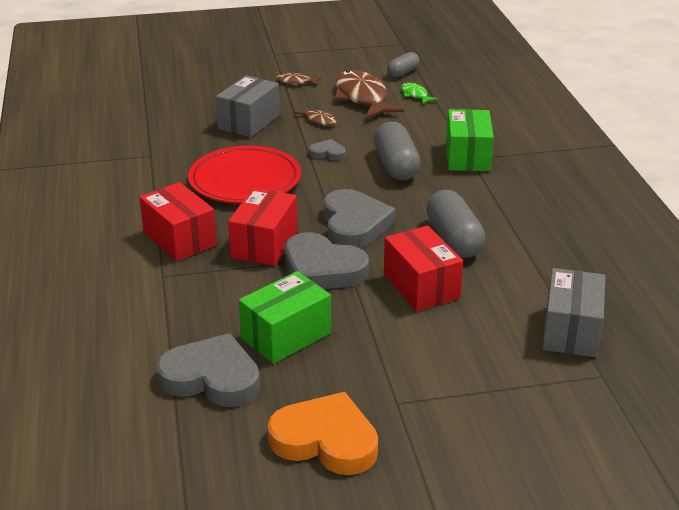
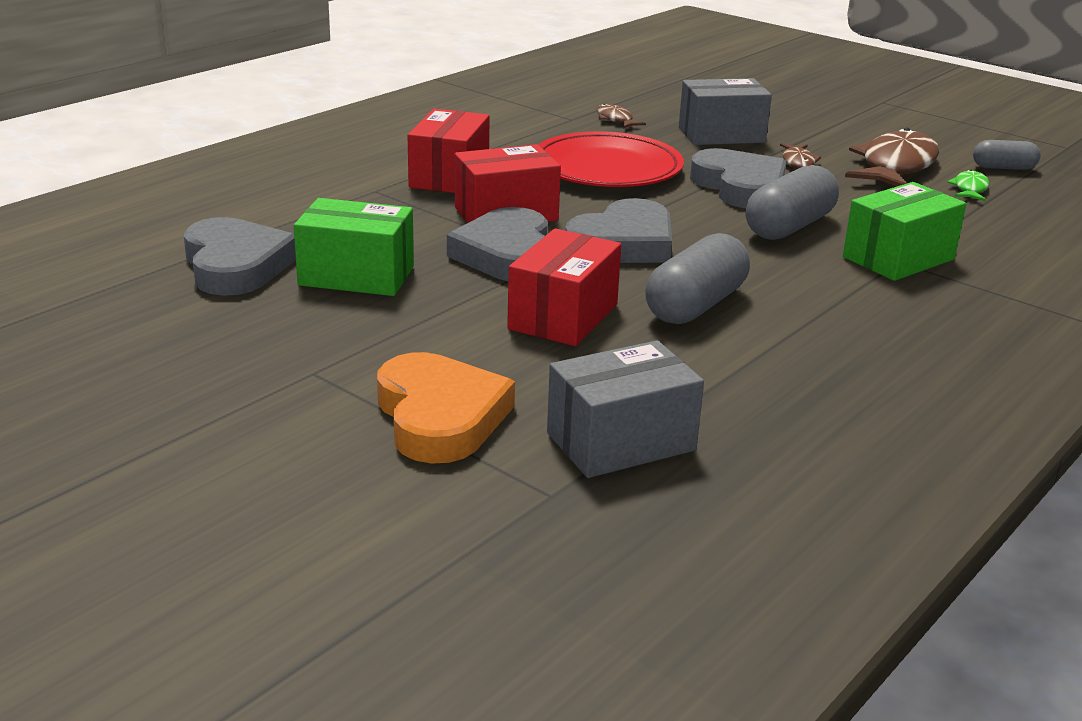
camera: 50 degrees right, 5 degrees down
orange heart [268,392,378,475] -> orange heart moved to [377,352,515,464]
brown fish [276,73,321,86] -> brown fish moved to [597,104,646,129]
grey heart [309,139,346,161] -> grey heart [690,148,786,208], size x2.08

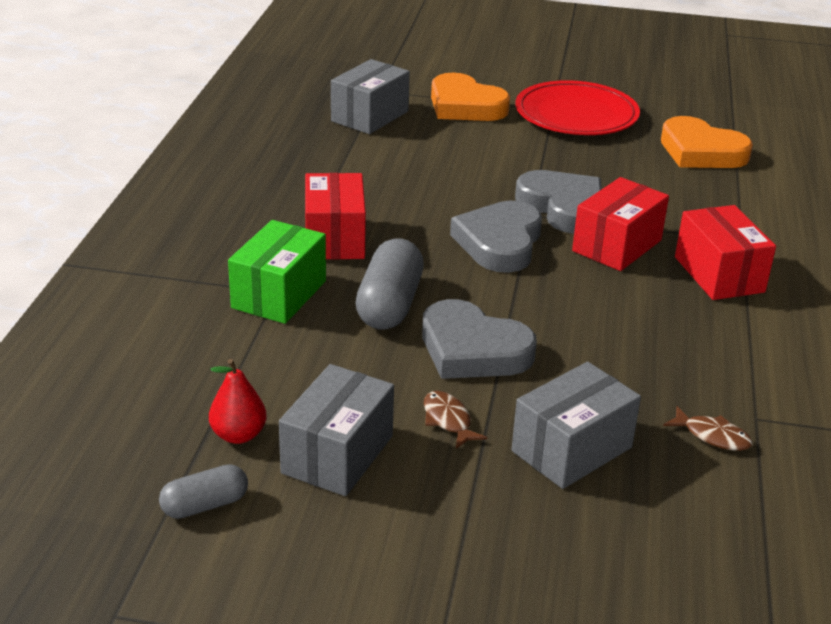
camera: 150 degrees right, 5 degrees up
grey heart [184,217,296,296] -> orange heart [661,116,753,168]
green box [294,198,414,296] -> none
red box [507,228,621,346] -> red box moved to [305,173,366,260]
red plate [538,131,684,187] -> red plate moved to [515,80,640,135]
grey capsule [645,233,750,324] -> none
brown fish [845,128,939,186] -> grey box [279,364,394,496]
green fish [947,170,989,201] -> red pear [209,359,267,444]

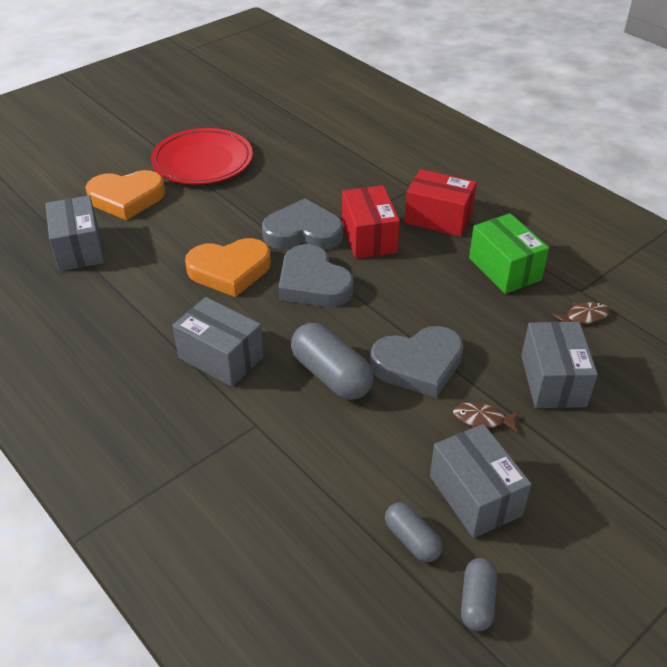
camera: 50 degrees left, 10 degrees up
red pear [209,359,267,444] -> grey capsule [385,502,443,562]
green box [228,220,326,324] -> green box moved to [469,213,549,294]
red box [305,173,366,260] -> grey box [172,297,264,387]
orange heart [661,116,753,168] -> orange heart moved to [185,238,271,297]

